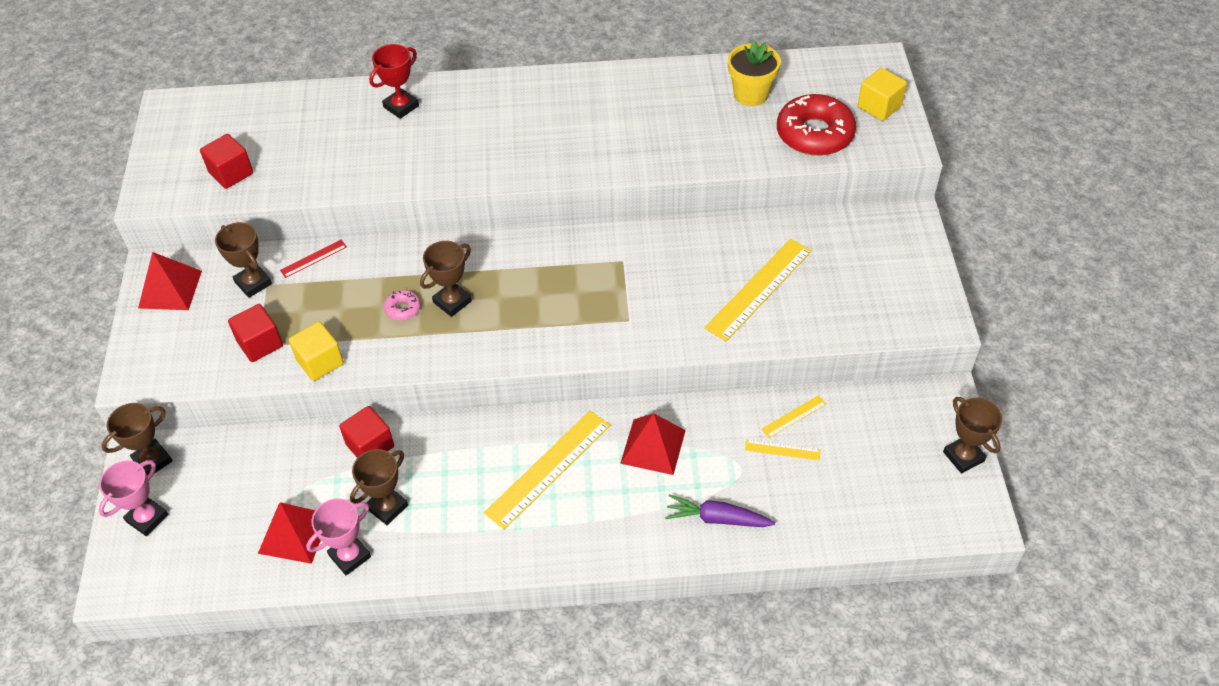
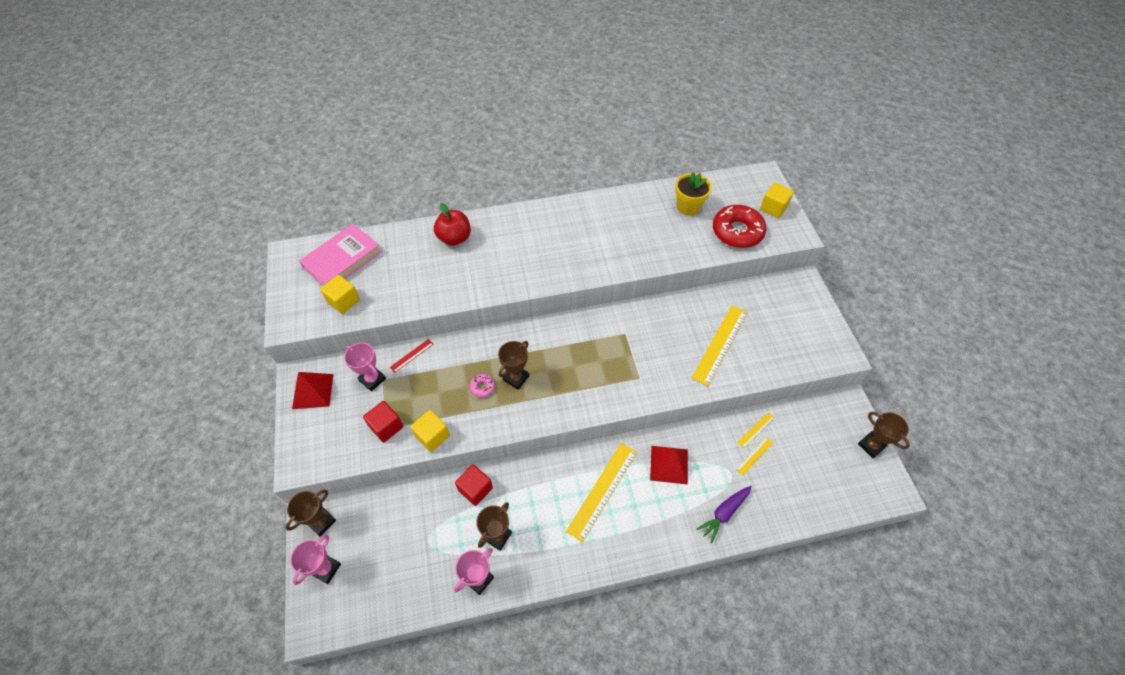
camera: 10 degrees left, 5 degrees up
red cube [200,134,253,189] -> yellow cube [320,275,360,314]
brown trophy [215,222,272,298] -> pink trophy [344,343,386,392]
red pyramid [258,502,321,564] -> none
red trophy [369,44,419,119] -> red apple [434,203,471,246]
purple carrot [665,494,775,527] -> purple carrot turned 45 degrees counterclockwise [696,486,752,543]
yellow ruler [745,439,820,461] -> yellow ruler turned 45 degrees counterclockwise [736,437,773,475]
none -> pink book [299,224,382,286]

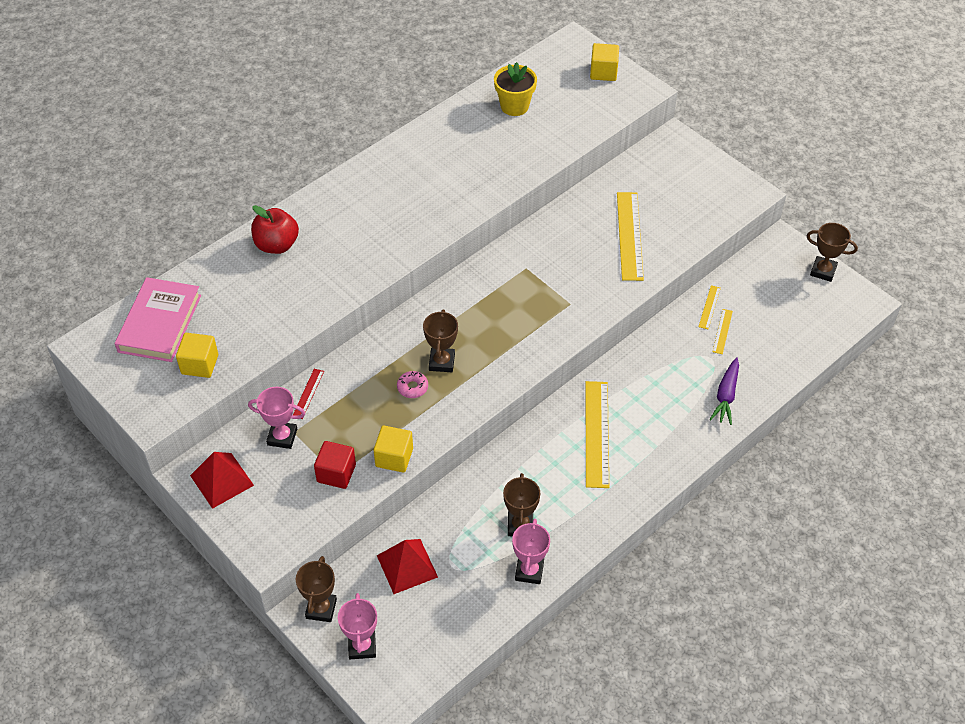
camera: 30 degrees left, 5 degrees down
red cube [455,464,493,506] -> none
red pyramid [650,446,688,485] -> red pyramid moved to [377,539,438,594]
red donut [713,205,766,248] -> none

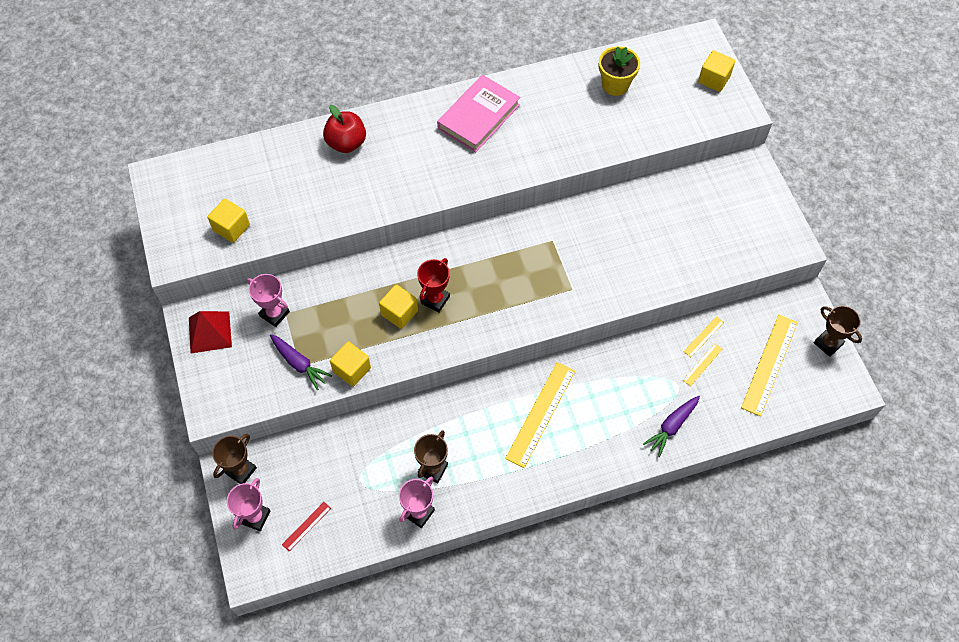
camera: 25 degrees right, 10 degrees up
pink book [115,277,201,362] -> pink book moved to [437,75,520,152]
red ruler [293,369,324,419] -> red ruler moved to [282,502,331,551]
red cube [314,441,356,489] -> purple carrot [270,334,332,390]
red pyramid [377,539,438,594] -> none
pink donut [397,371,428,398] -> yellow cube [379,284,418,329]
brown trophy [423,309,458,372] -> red trophy [417,258,450,313]
yellow ruler [617,192,644,281] -> yellow ruler moved to [741,315,798,416]

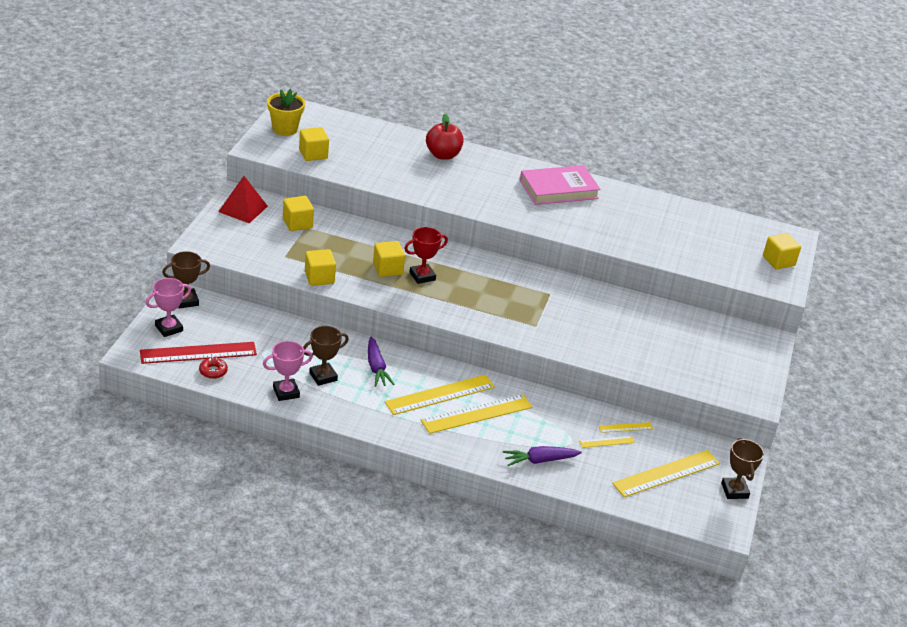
camera: 30 degrees right, 25 degrees down
pink trophy [247,274,290,327] -> yellow cube [283,196,314,231]
purple carrot [270,334,332,390] -> purple carrot moved to [368,337,395,387]
red ruler [282,502,331,551] -> red ruler [140,342,257,364], size x2.10
yellow flower pot [599,46,640,96] -> yellow flower pot moved to [267,89,305,136]
none -> red donut [199,357,228,379]
none -> yellow ruler [421,394,532,434]

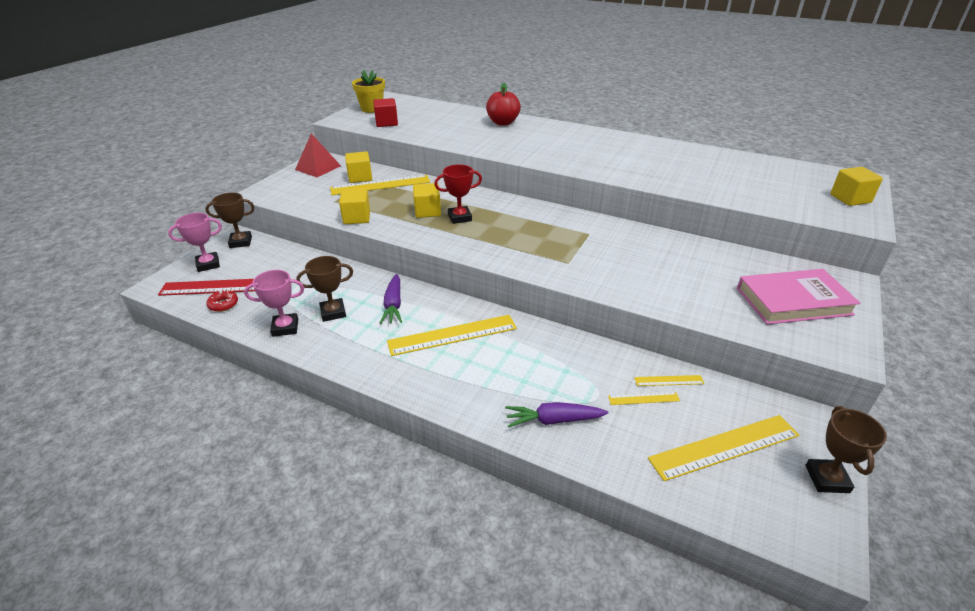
camera: 15 degrees right, 0 degrees up
yellow cube [299,127,329,161] -> red cube [373,98,398,127]
yellow ruler [421,394,532,434] -> yellow ruler moved to [330,175,430,195]
pink book [520,165,601,205] -> pink book moved to [737,269,860,324]

